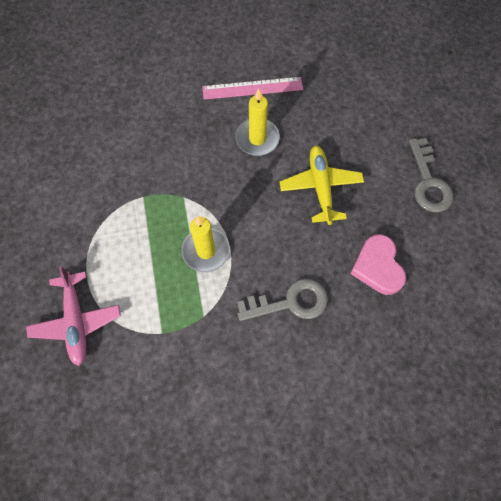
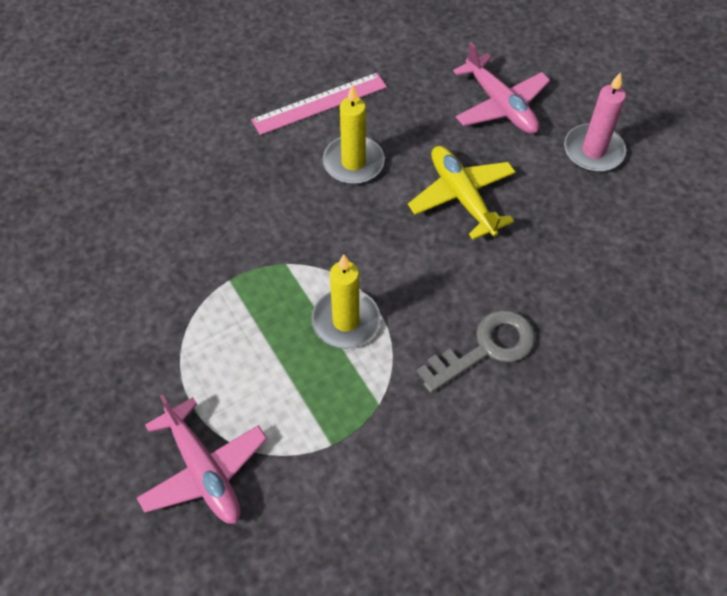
camera: 20 degrees left, 10 degrees down
pink heart [350,234,406,295] -> none
grey key [409,138,454,212] -> pink candle [564,72,626,172]
none -> pink plane [453,42,550,134]

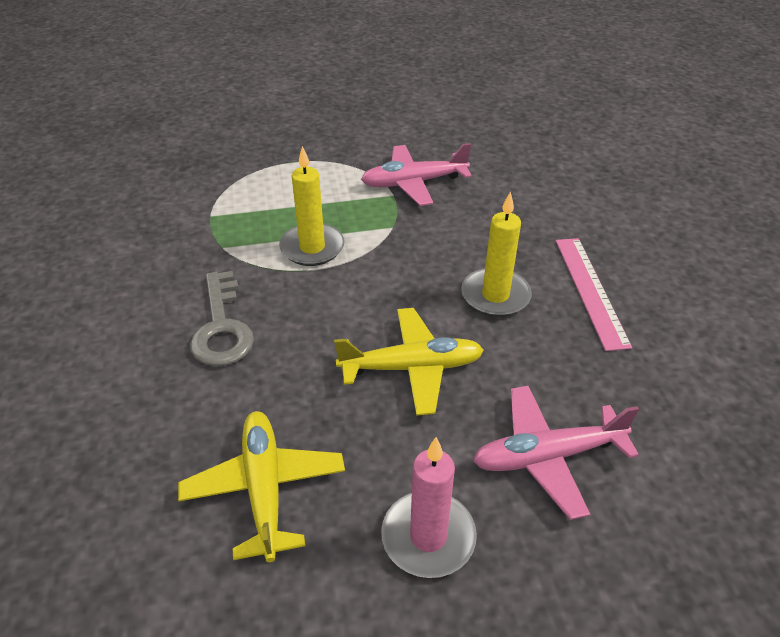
camera: 110 degrees right, 15 degrees down
pink plane [137,394,267,524] -> pink plane moved to [361,143,472,206]
none -> yellow plane [178,411,345,562]

